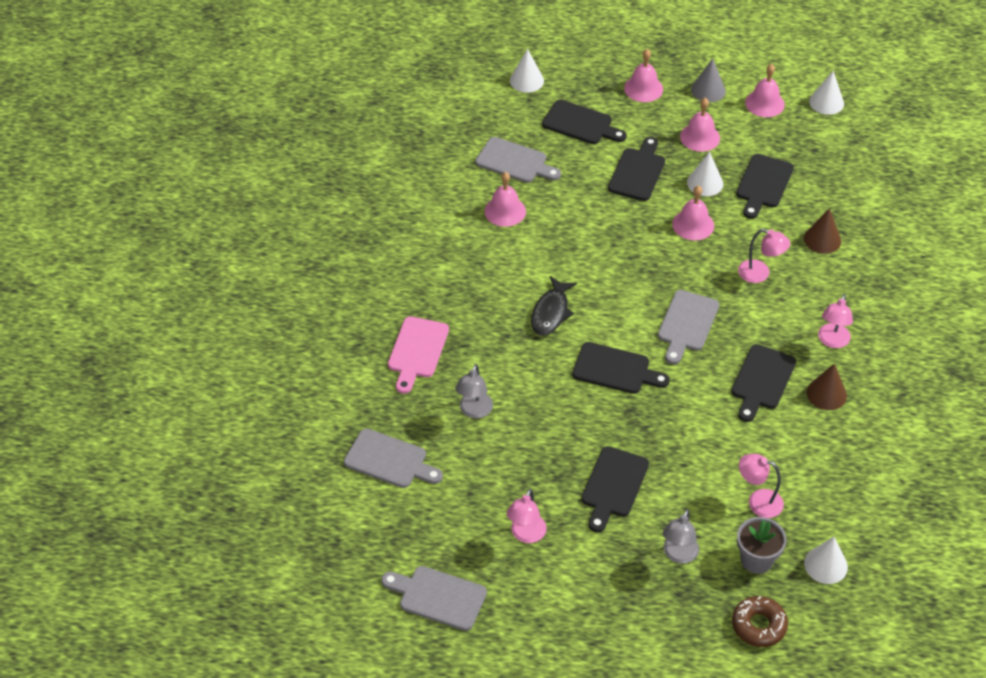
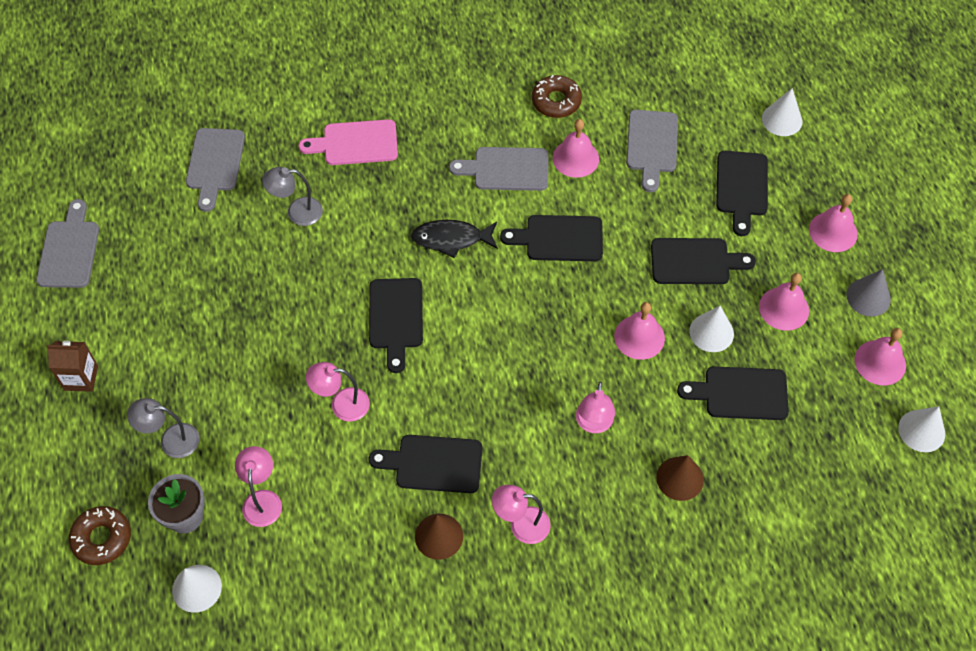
camera: 70 degrees right, 10 degrees up
pink lamp [507,489,547,543] -> pink lamp moved to [306,362,370,421]
black cutting board [581,446,649,532] -> black cutting board moved to [500,215,603,261]
grey cutting board [658,290,719,364] -> grey cutting board moved to [449,147,548,191]
none -> brown carton [46,341,98,392]
none -> brown donut [532,75,582,118]

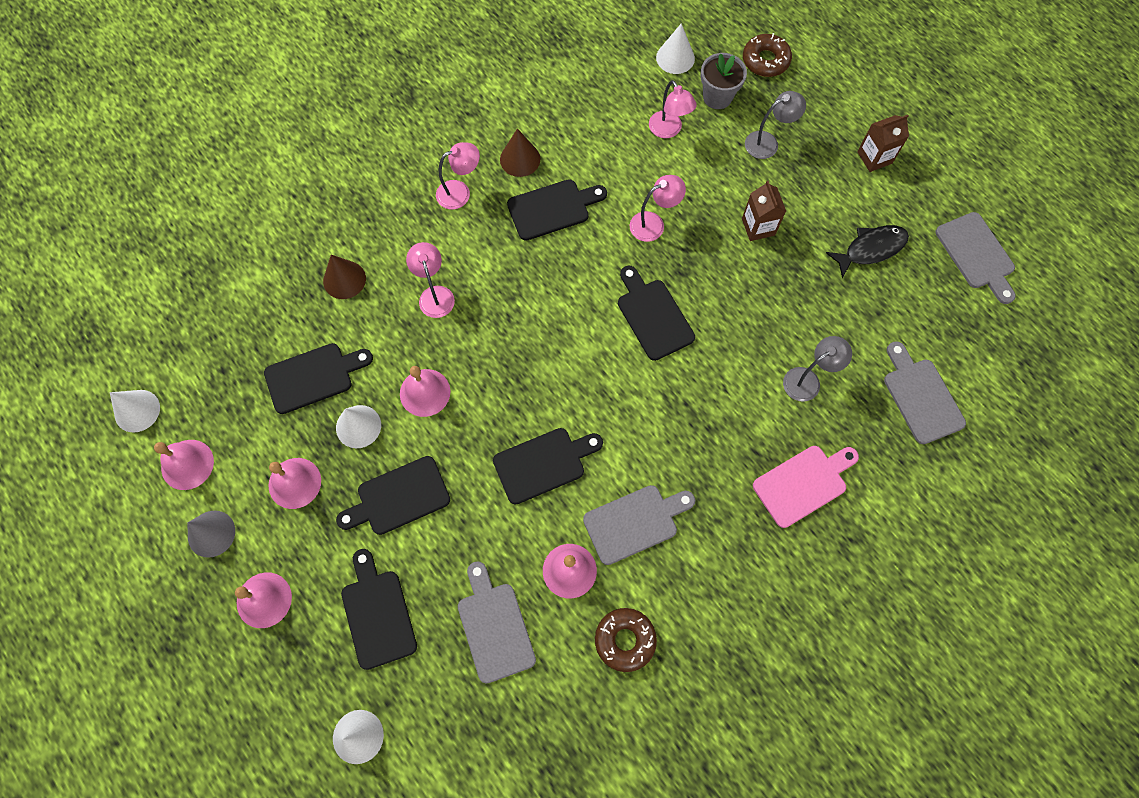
camera: 155 degrees right, 10 degrees up
black fish [411,220,498,258] -> black fish moved to [826,225,909,278]
none -> brown carton [742,181,786,241]

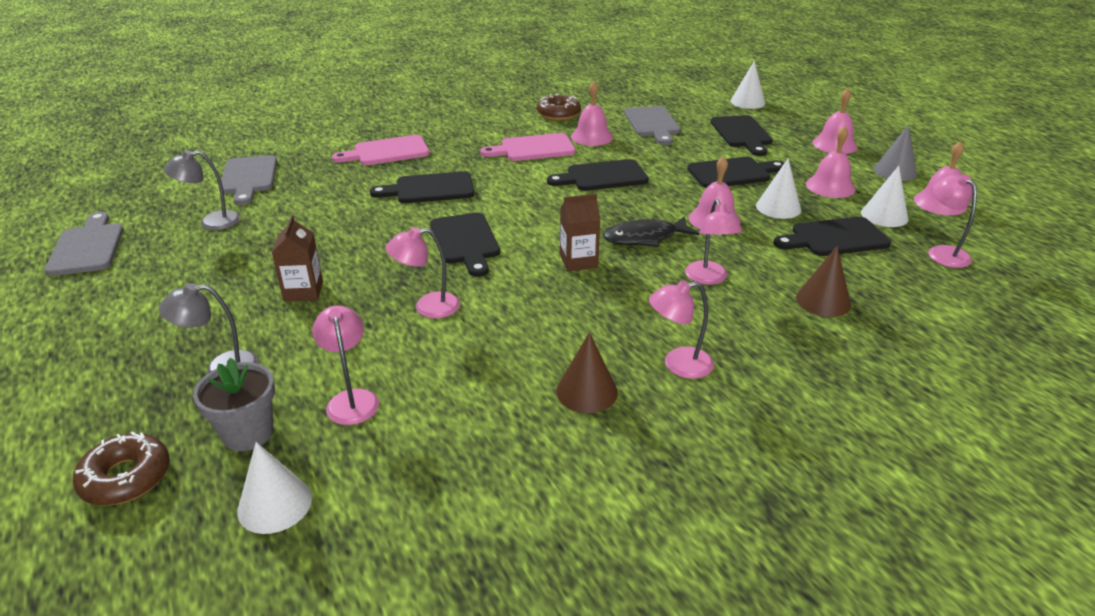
camera: 170 degrees left, 35 degrees down
white cone [110,390,160,433] -> white cone moved to [861,166,909,227]
black cutting board [507,179,607,241] -> black cutting board moved to [370,171,474,203]
grey cutting board [583,485,695,565] -> pink cutting board [480,133,576,161]
grey lamp [783,336,852,402] -> grey lamp moved to [164,150,240,230]
black fish [826,225,909,278] -> black fish moved to [603,216,699,247]
brown carton [857,115,909,172] -> brown carton moved to [560,194,601,271]
none -> pink lamp [928,174,977,268]

